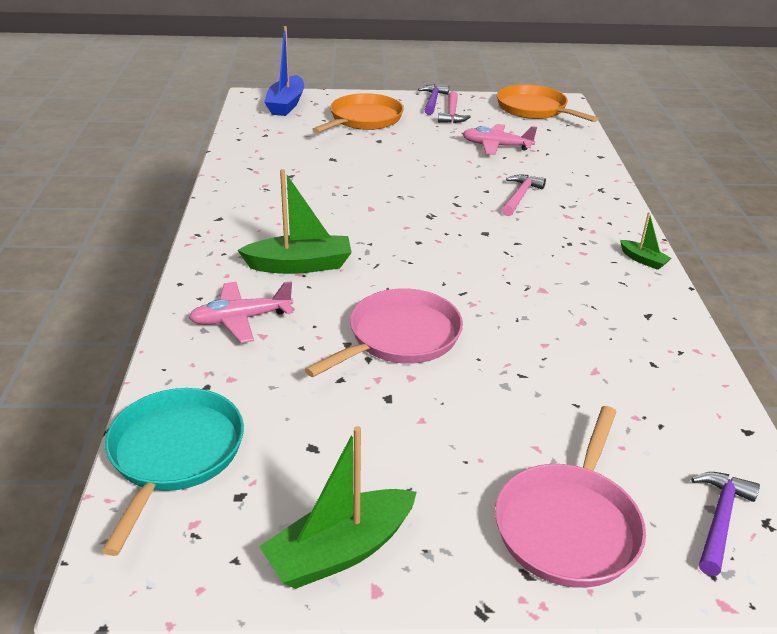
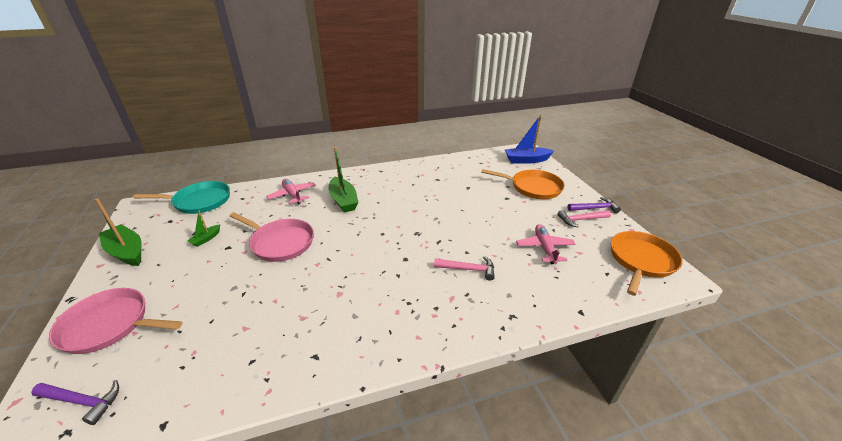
camera: 75 degrees right, 0 degrees up
green boat [620,212,672,270] -> green boat moved to [187,211,220,247]

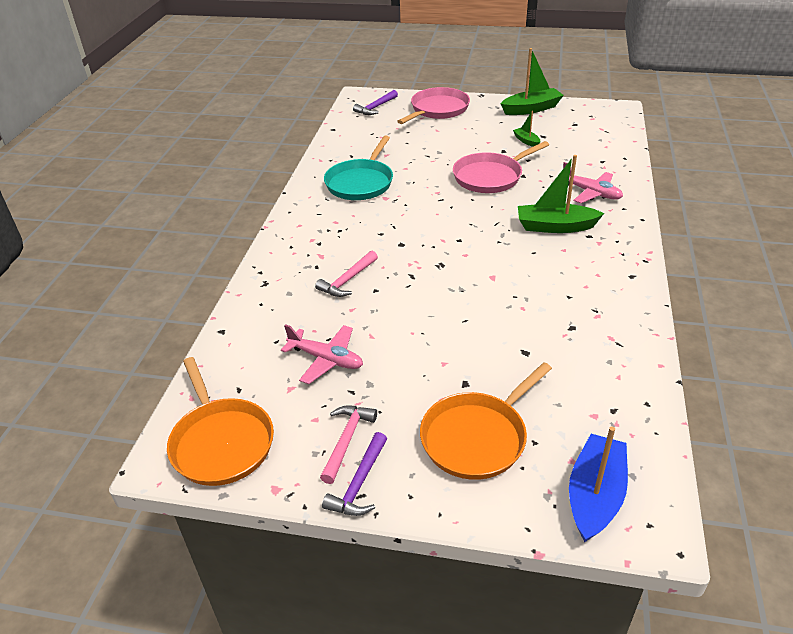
camera: 120 degrees right, 5 degrees up
turquoise pan [133,181,230,214] -> turquoise pan moved to [324,135,393,200]
pink plane [266,179,316,205] -> pink plane turned 45 degrees clockwise [563,162,623,203]

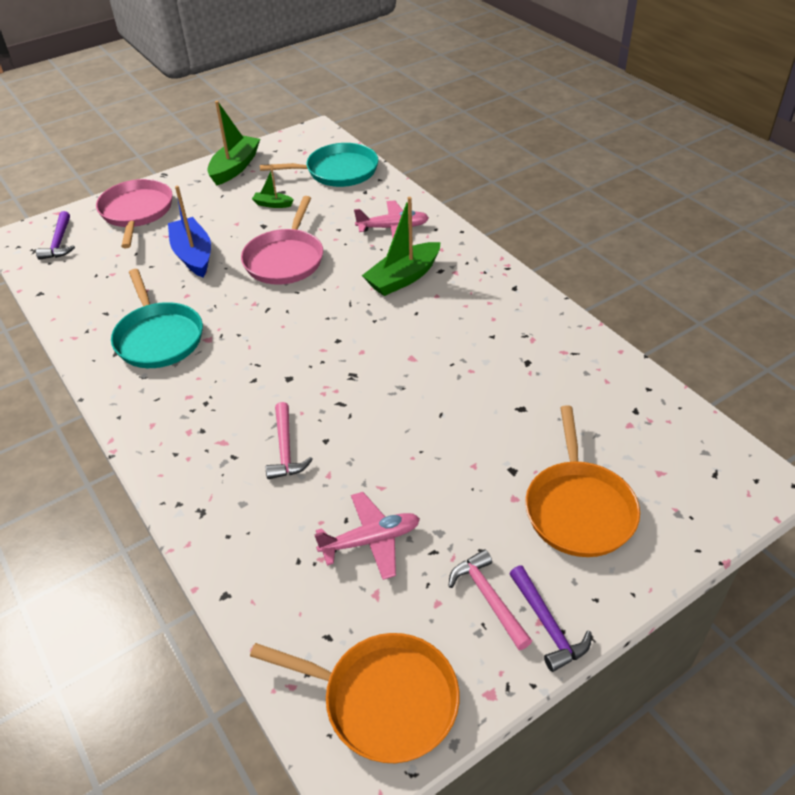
camera: 45 degrees left, 5 degrees up
blue boat [569,427,628,542] -> blue boat moved to [168,186,211,277]
none -> turquoise pan [260,143,378,187]

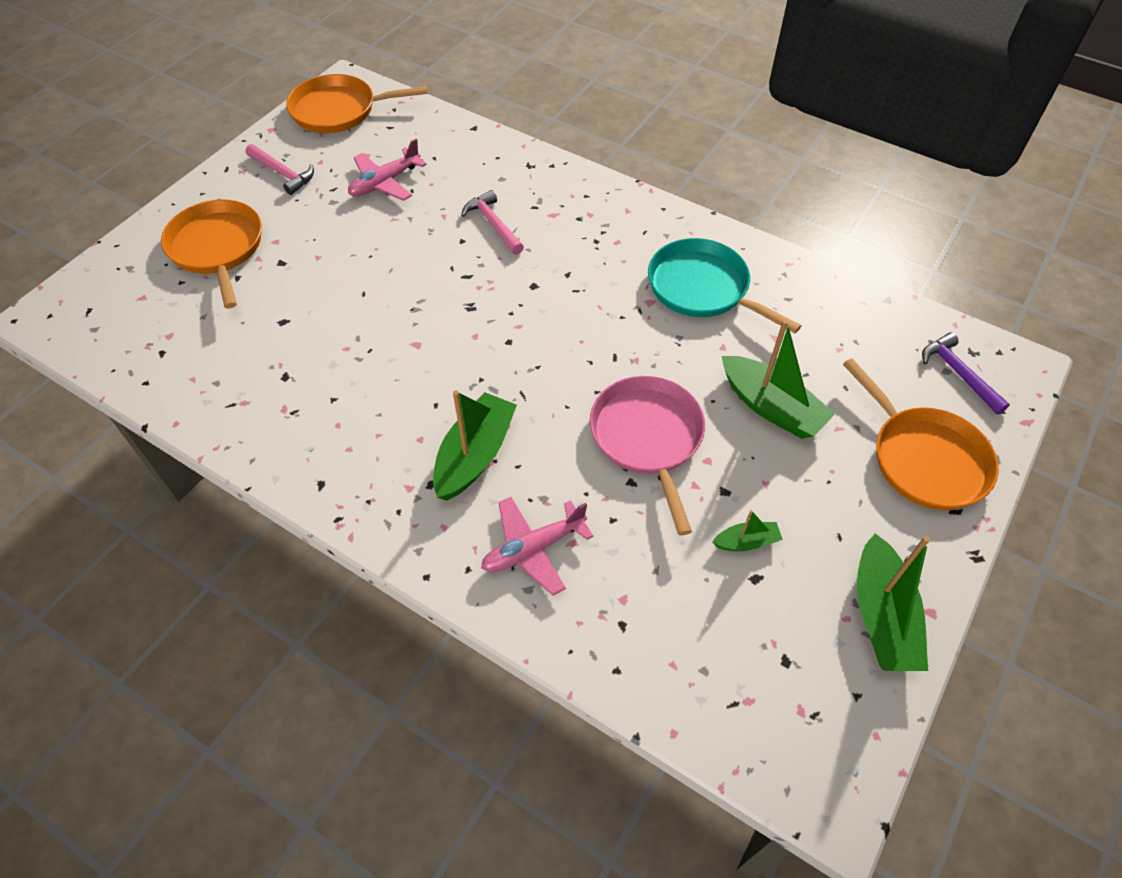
camera: 155 degrees right, 10 degrees up
pink pan [96,179,173,248] -> orange pan [843,358,999,510]
blue boat [168,186,211,277] -> green boat [722,320,835,439]
turquoise pan [260,143,378,187] -> none
purple hammer [509,566,592,672] -> none

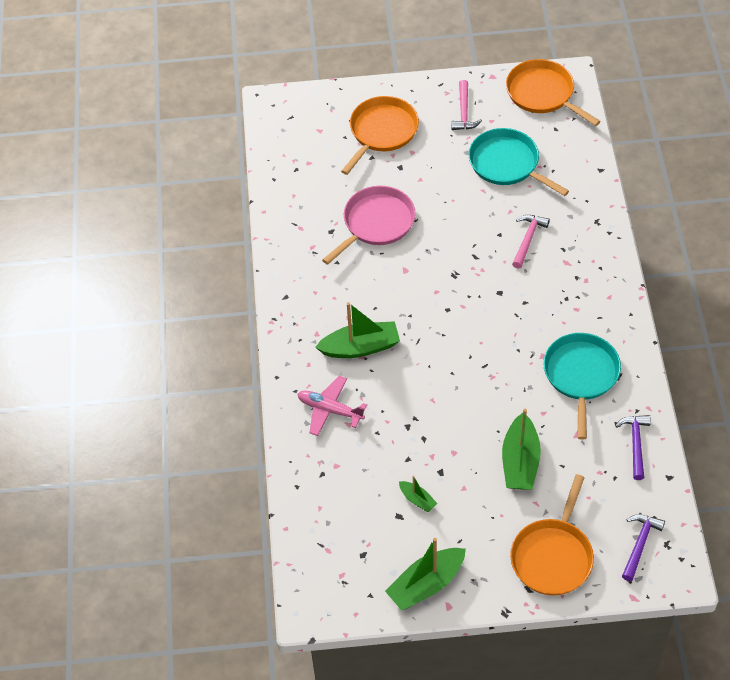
camera: 55 degrees right, 0 degrees up
pink plane [348,139,427,201] -> turquoise pan [469,128,569,196]
pink pan [590,376,705,535] -> pink pan moved to [322,186,416,265]
none -> purple hammer [615,415,651,480]

